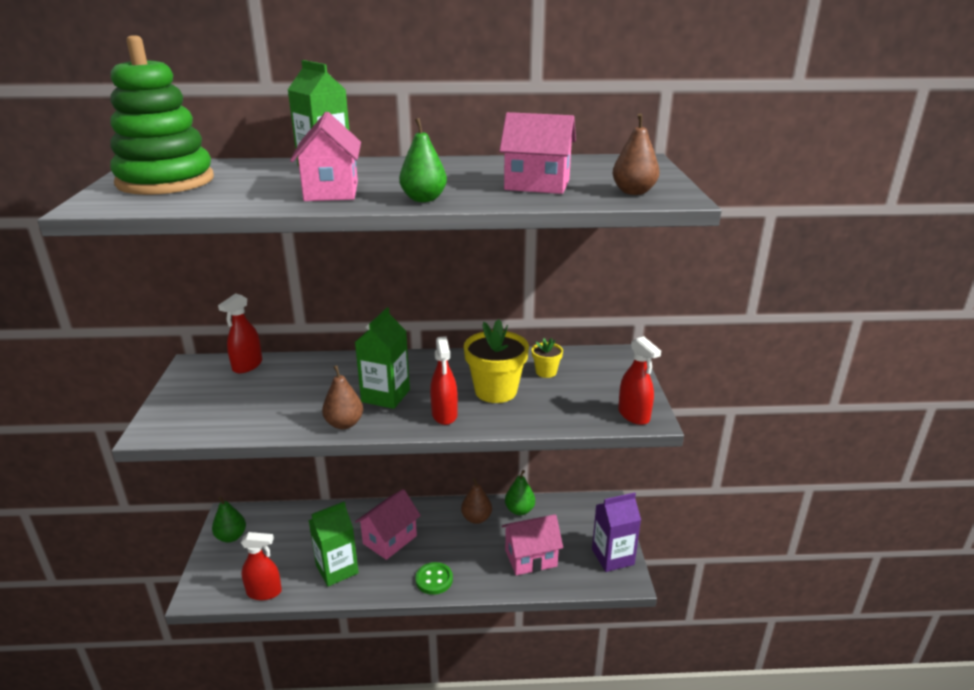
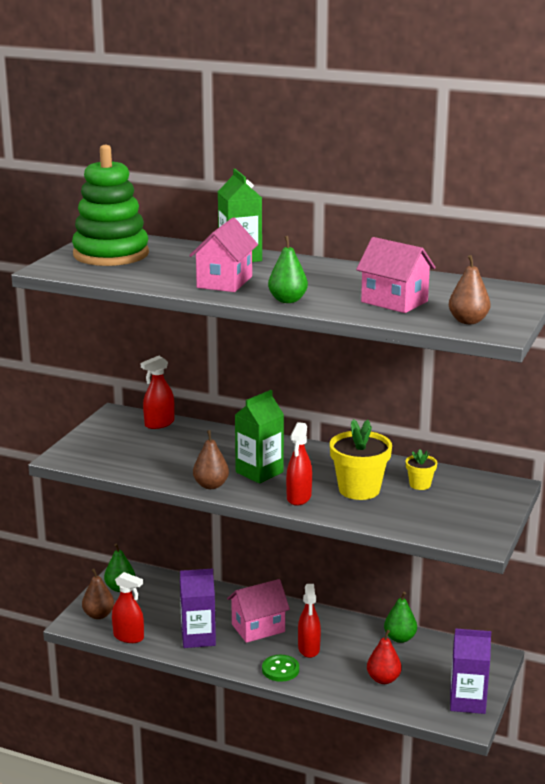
camera: 25 degrees right, 5 degrees down
green carton [308,502,359,587] -> purple carton [180,569,216,648]
brown pear [461,478,492,524] -> brown pear moved to [82,569,114,619]
pink house [502,514,563,575] -> red pear [367,630,402,684]
red spray bottle [618,336,661,425] -> red spray bottle moved to [298,584,321,658]

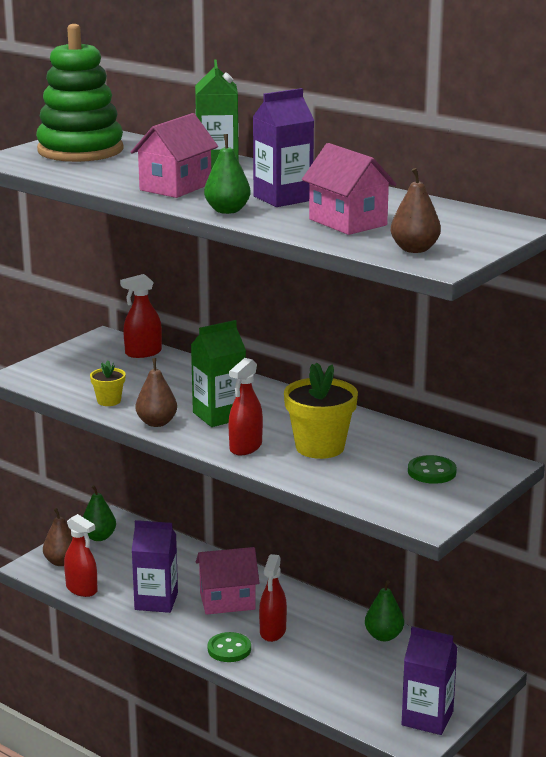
camera: 15 degrees right, 0 degrees up
red pear [367,630,402,684] -> none
yellow flower pot [406,449,437,490] -> yellow flower pot moved to [90,361,125,406]
none -> purple carton [253,88,314,207]
none -> green button [408,455,457,484]

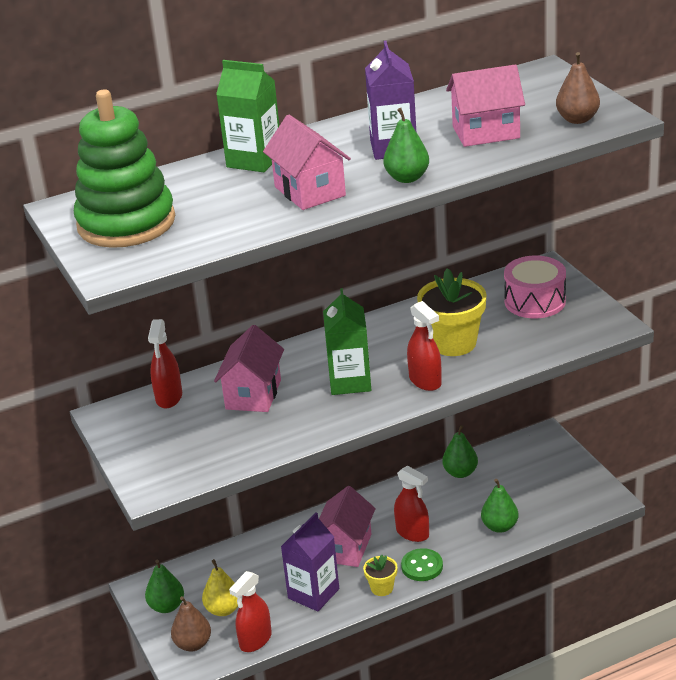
camera: 60 degrees left, 10 degrees up
red spray bottle [64,514,98,597] -> red spray bottle turned 150 degrees clockwise [229,571,272,652]
yellow flower pot [90,361,125,406] -> yellow flower pot moved to [363,555,398,596]
brown pear [136,358,177,427] -> none
purple carton [402,626,458,735] -> none
green button [408,455,457,484] -> pink drum [504,256,566,318]
none -> yellow pear [202,559,238,616]
none -> pink house [214,325,284,412]
none -> green pear [481,479,518,533]

